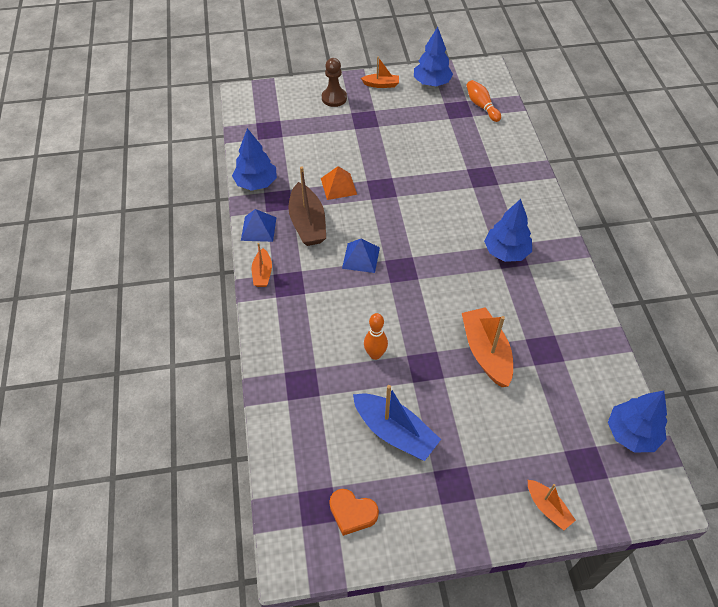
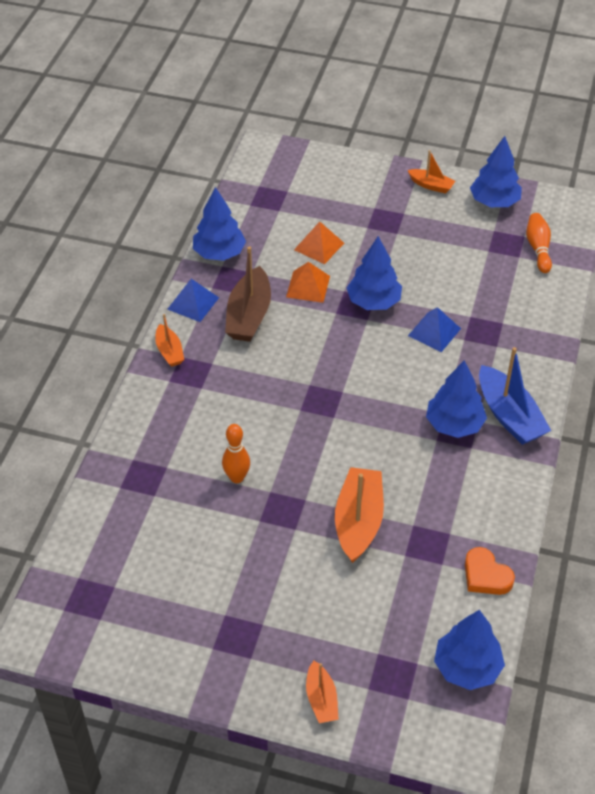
camera: 25 degrees right, 5 degrees down
orange boat [252,243,272,287] -> orange boat turned 45 degrees counterclockwise [155,314,184,367]
brown pawn [322,58,347,107] -> none
orange heart [329,489,379,536] -> orange heart moved to [465,547,515,595]
blue pyramid [342,238,380,273] -> blue pyramid moved to [408,307,461,352]
blue boat [353,385,441,461] -> blue boat moved to [479,347,551,445]
none -> orange pyramid [294,222,344,264]
none -> blue tree [347,236,402,310]

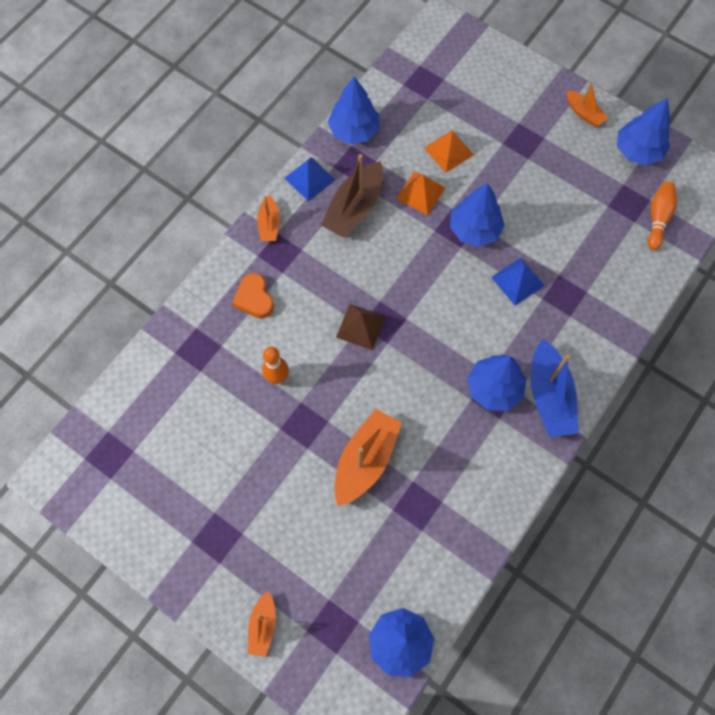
camera: 20 degrees right, 20 degrees up
orange heart [465,547,515,595] -> orange heart moved to [232,273,274,318]
none -> brown pyramid [336,304,386,350]

